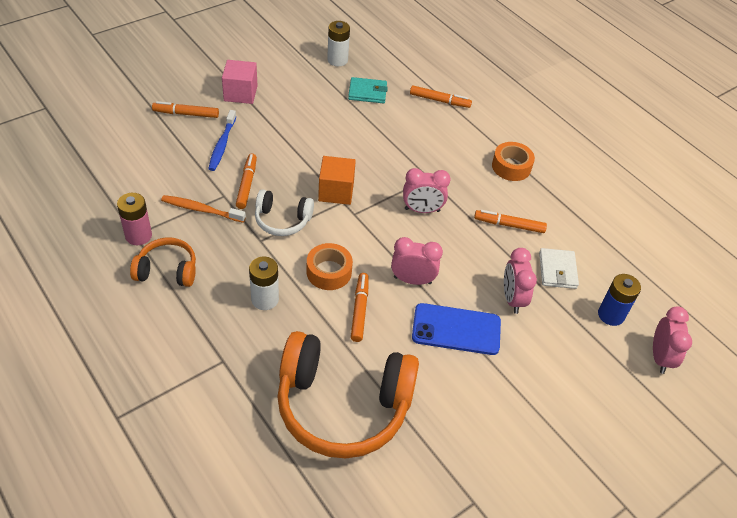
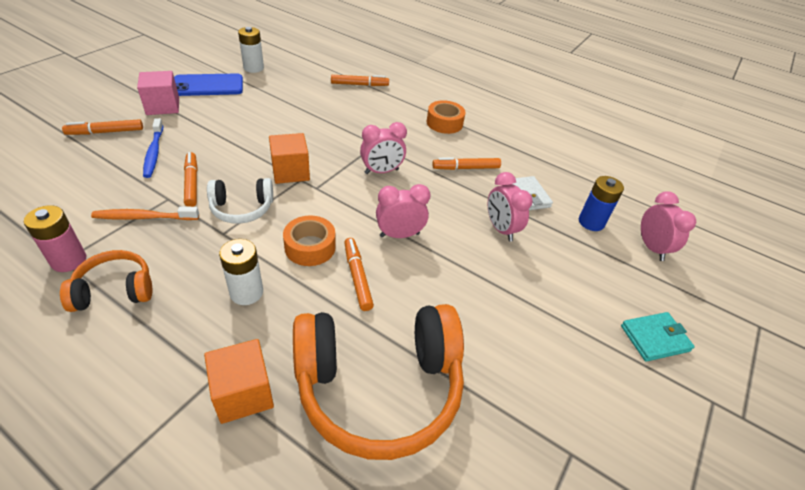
camera: 20 degrees left, 5 degrees down
turquoise wallet [348,77,388,103] -> turquoise wallet moved to [621,312,695,362]
blue phone [412,303,501,355] -> blue phone moved to [174,73,243,96]
none -> orange cube [204,339,274,424]

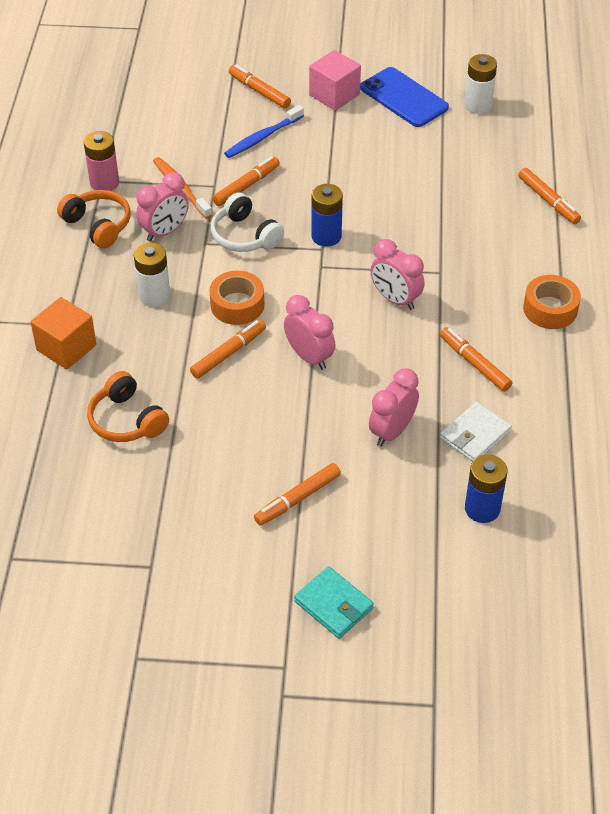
camera: 65 degrees right, 5 degrees up
orange cube [269,133,310,184] -> blue battery [311,184,343,247]
orange headphones [293,304,464,460] -> orange headphones [87,371,169,442], size x0.50
pink clock [641,191,696,261] -> pink clock moved to [136,172,189,241]
none -> orange marker [254,463,341,525]

